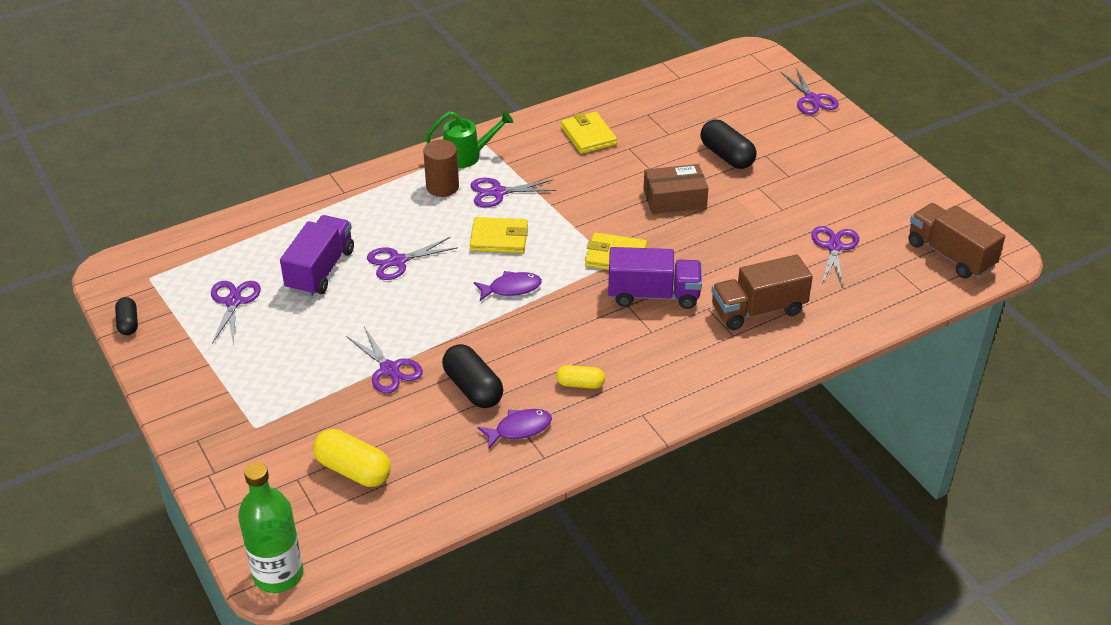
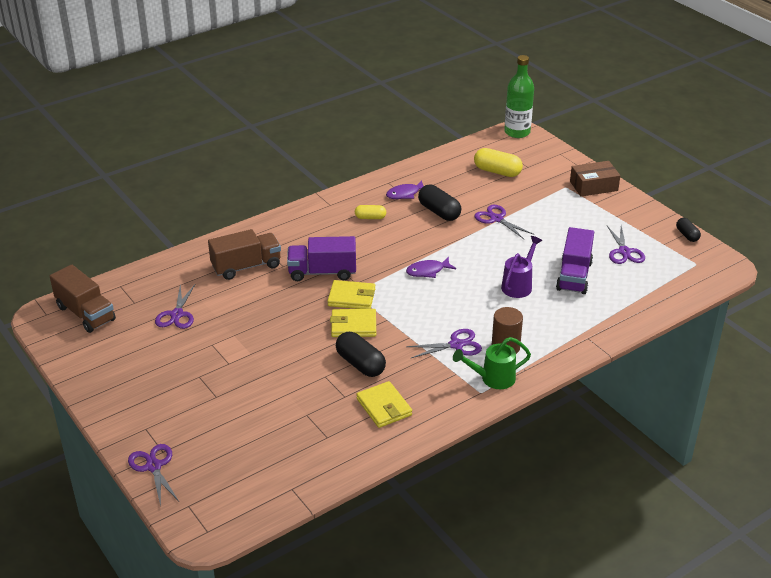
camera: 175 degrees right, 5 degrees down
purple scissors [367,237,458,280] -> purple watering can [501,236,542,298]
yellow wallet [470,217,528,253] -> yellow wallet moved to [330,309,376,337]
brown box [643,164,709,214] -> brown box moved to [570,161,620,197]
black capsule [700,120,756,169] -> black capsule moved to [336,332,386,377]

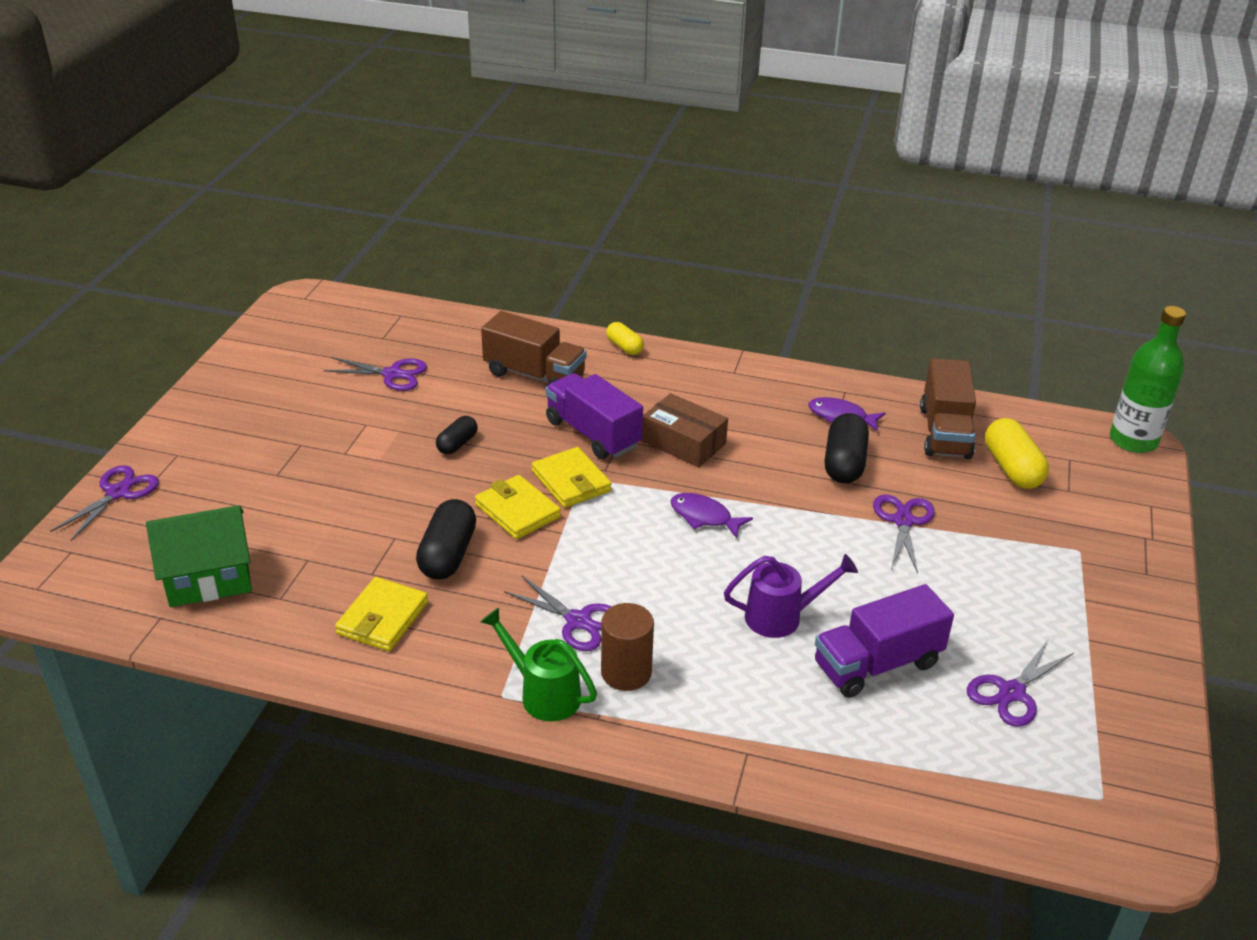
camera: 50 degrees right, 0 degrees up
brown truck [50,265,116,333] -> brown truck moved to [920,358,976,459]
purple scissors [155,284,195,329] -> purple scissors turned 135 degrees counterclockwise [324,357,427,391]
yellow capsule [355,205,386,219] -> yellow capsule moved to [606,322,644,355]
brown box [570,161,620,197] -> brown box moved to [641,393,728,467]
black capsule [676,218,701,242] -> black capsule moved to [436,416,478,454]
none -> green house [146,505,252,607]

